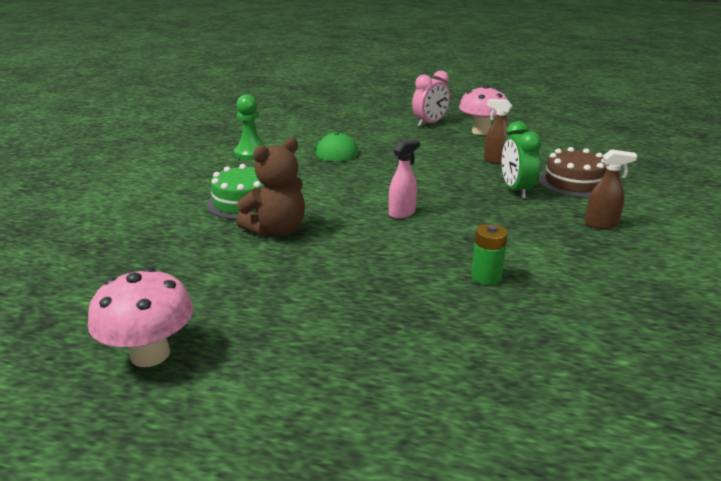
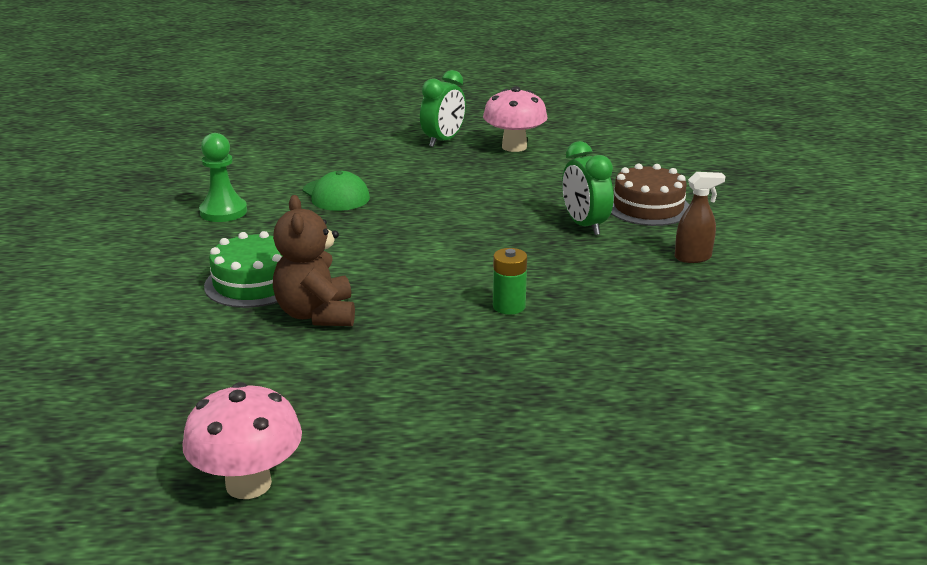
camera: 15 degrees left, 0 degrees up
brown teddy bear [236,137,305,236] -> brown teddy bear turned 135 degrees clockwise [273,195,355,326]
pink spray bottle [389,139,420,219] -> none
pink clock [412,71,450,127] -> green clock [420,70,466,147]
green battery [471,224,508,285] -> green battery moved to [493,248,527,315]
brown spray bottle [484,99,512,164] -> none

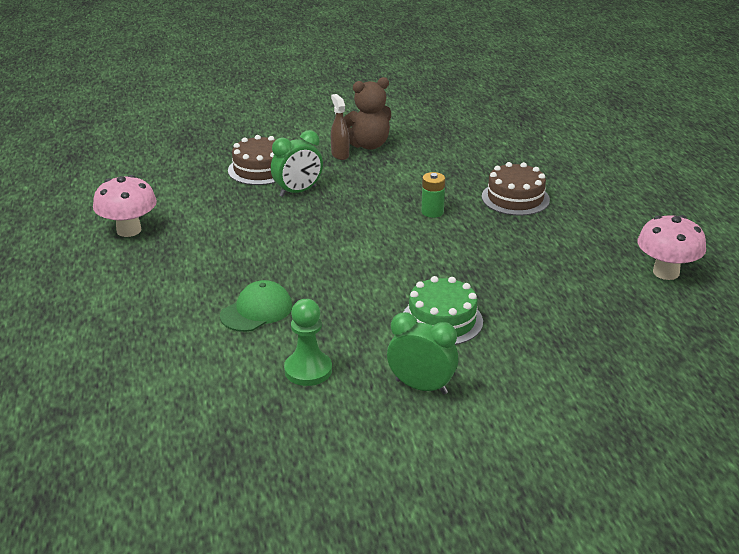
camera: 100 degrees left, 5 degrees up
brown teddy bear [273,195,355,326] -> brown teddy bear moved to [344,77,391,150]
green clock [420,70,466,147] -> green clock moved to [387,312,459,394]
none -> brown cake [482,162,550,216]

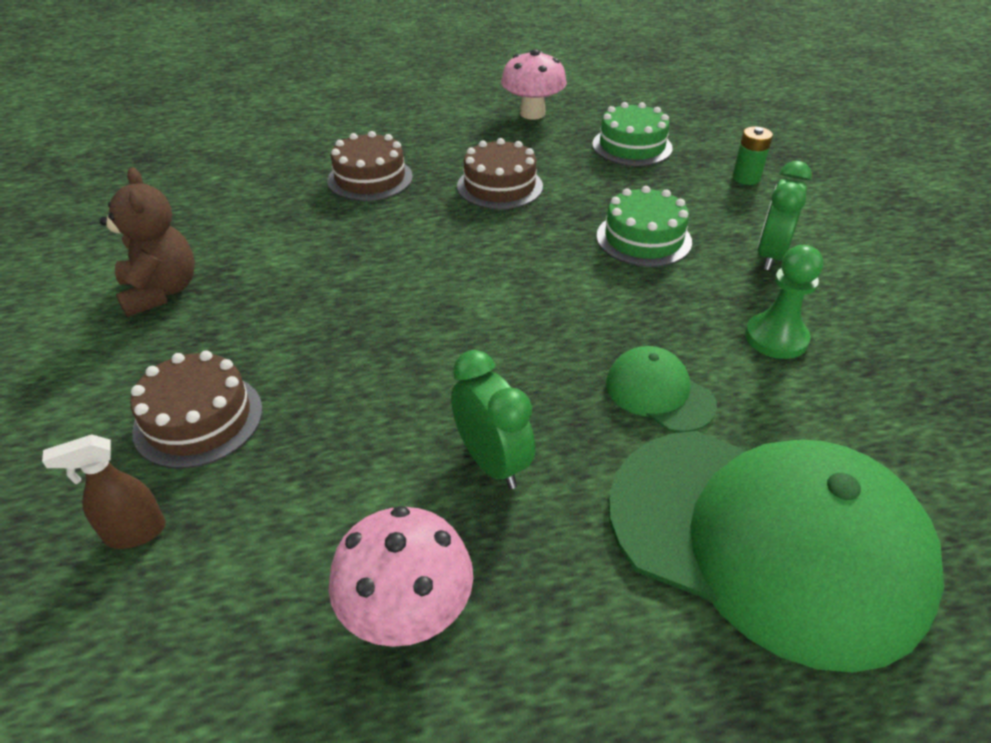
camera: 90 degrees left, 10 degrees up
green clock [271,130,323,197] -> green clock moved to [451,350,535,489]
brown spray bottle [331,94,349,160] -> brown spray bottle moved to [42,434,166,549]
green battery [421,172,445,218] -> green battery moved to [733,127,773,185]
none -> brown cake [457,138,543,209]
none -> green cake [592,102,672,166]
none -> green cap [609,431,944,673]

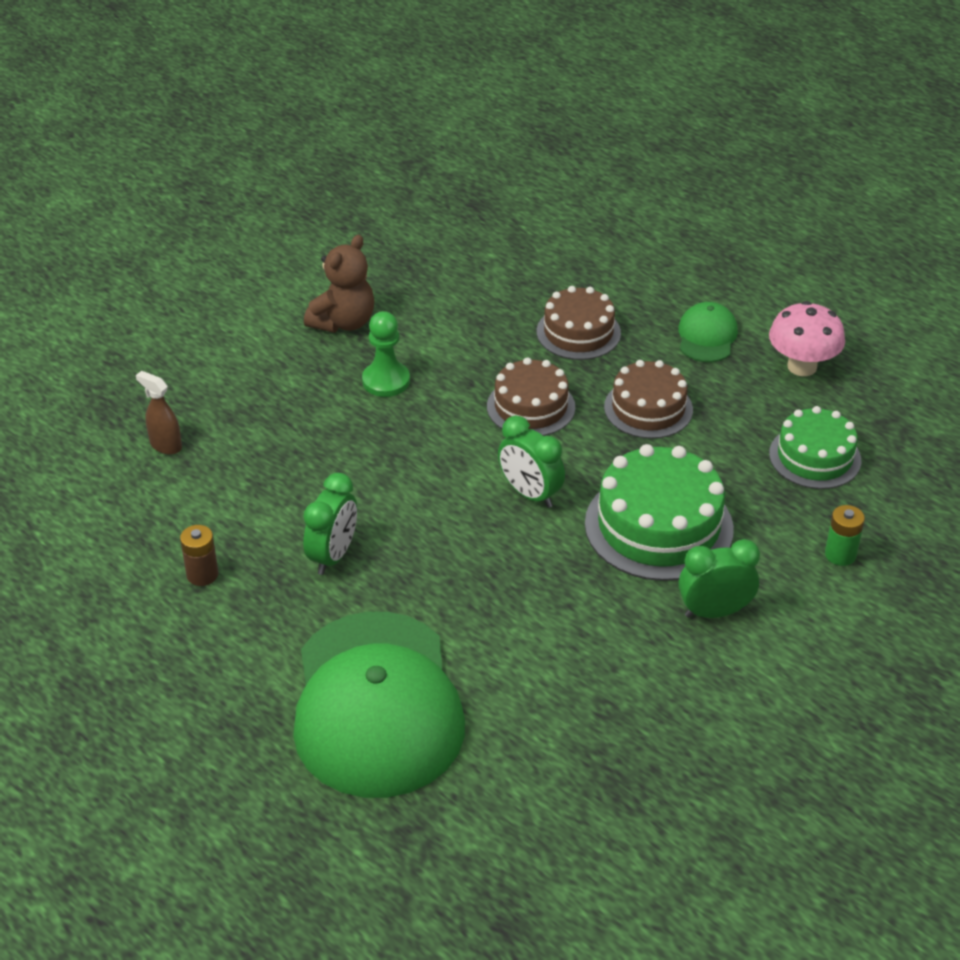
camera: 55 degrees right, 0 degrees up
brown cake [130,350,262,468] -> brown cake moved to [487,357,575,436]
pink mushroom [329,506,473,647] -> brown battery [180,525,218,586]
green cake [596,186,692,267] -> green cake [585,444,734,581], size x1.56
green cap [606,346,717,433] -> green cap moved to [678,302,738,362]
green pawn [745,245,823,359] -> green pawn moved to [362,311,410,397]
none -> green clock [498,416,565,508]

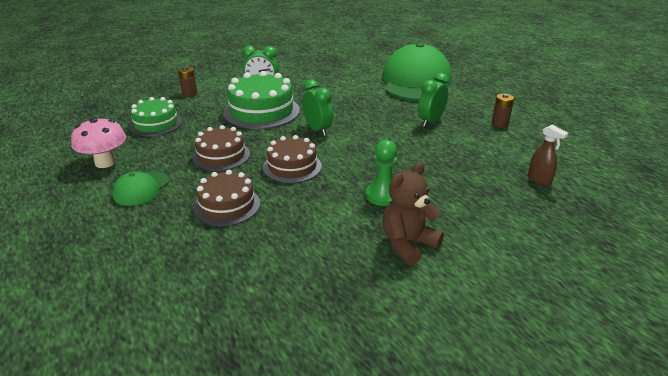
camera: 165 degrees left, 10 degrees down
green battery [825,505,865,566] -> brown battery [178,67,197,97]

